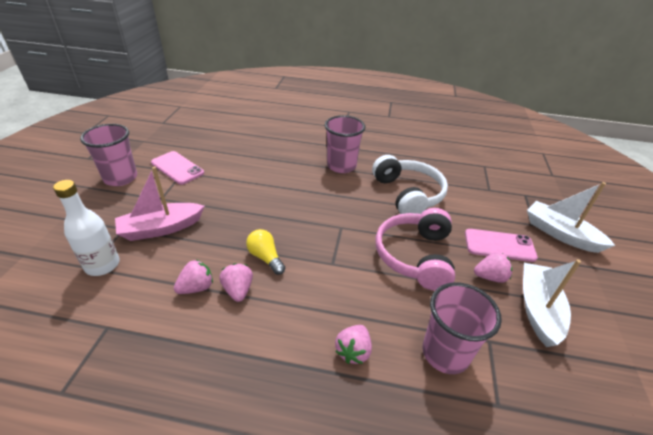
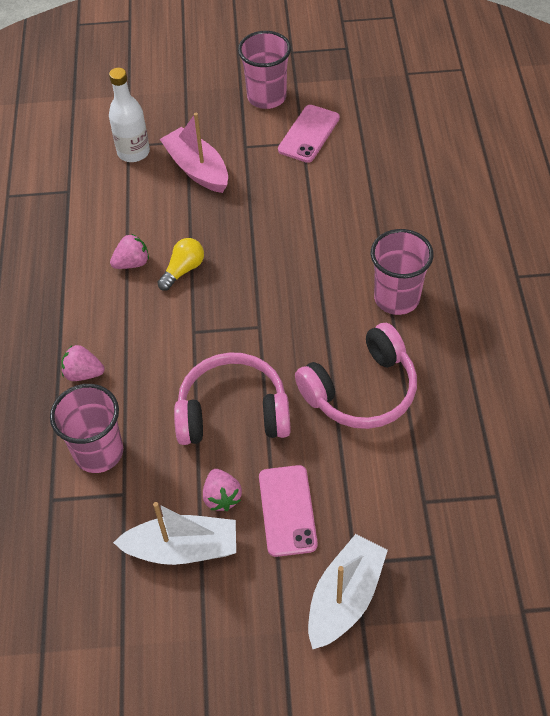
camera: 80 degrees right, 15 degrees up
pink strawberry [174,260,213,294] -> none
white headphones [372,155,448,214] -> pink headphones [295,323,417,429]

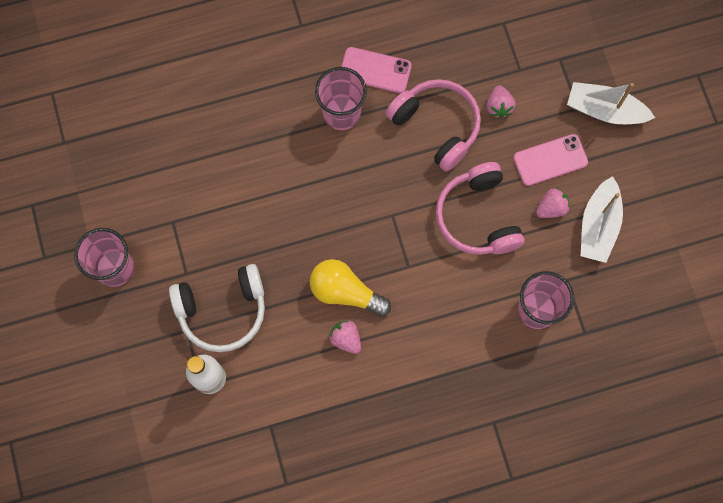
camera: 105 degrees left, 20 degrees up
pink strawberry [61,345,105,381] -> pink strawberry moved to [486,85,516,118]
white boat [113,502,236,565] -> white boat turned 150 degrees counterclockwise [581,176,623,263]
yellow light bulb [157,238,204,291] -> yellow light bulb [310,259,391,317], size x1.58
pink boat [160,113,228,193] -> white headphones [169,264,265,352]
pink phone [278,105,340,163] -> pink phone moved to [341,47,412,93]

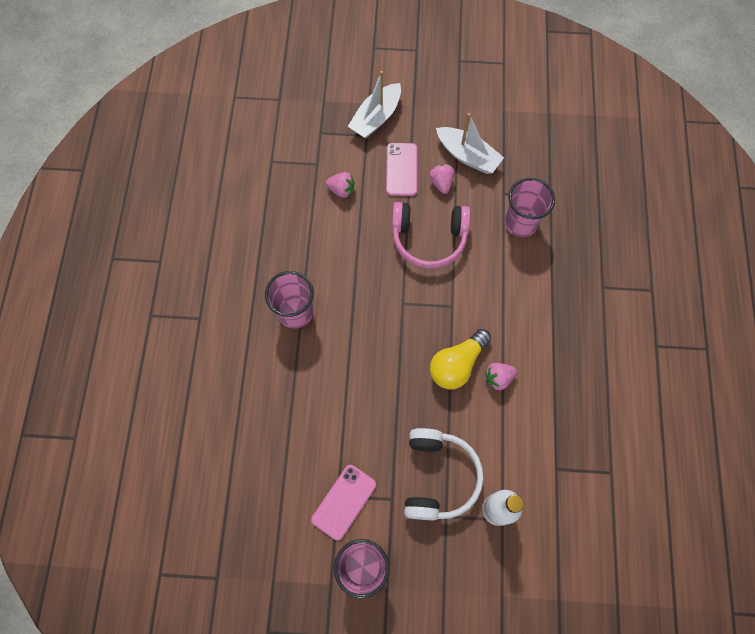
camera: 70 degrees left, 5 degrees down
pink phone [341,47,412,93] -> pink phone moved to [311,465,376,540]
pink headphones [386,79,481,171] -> none

